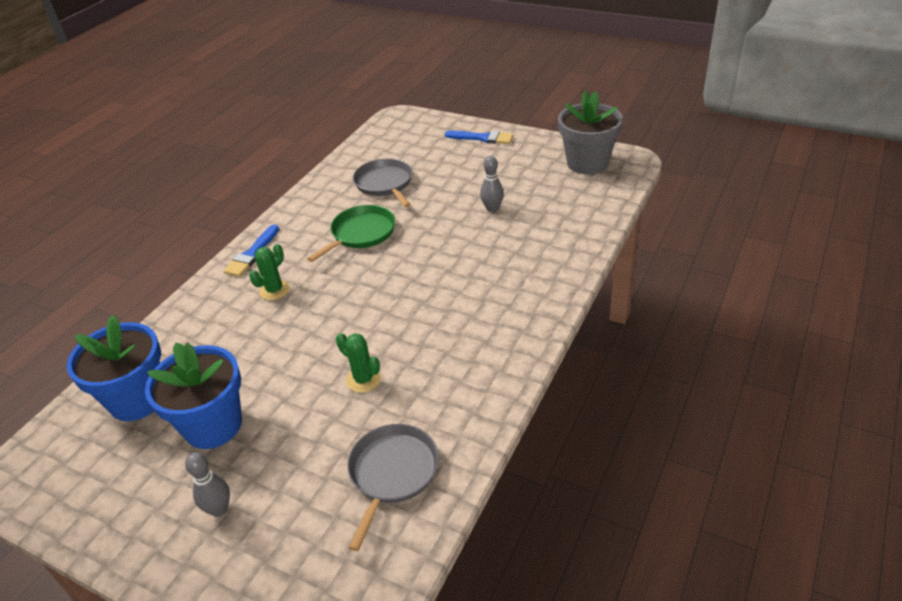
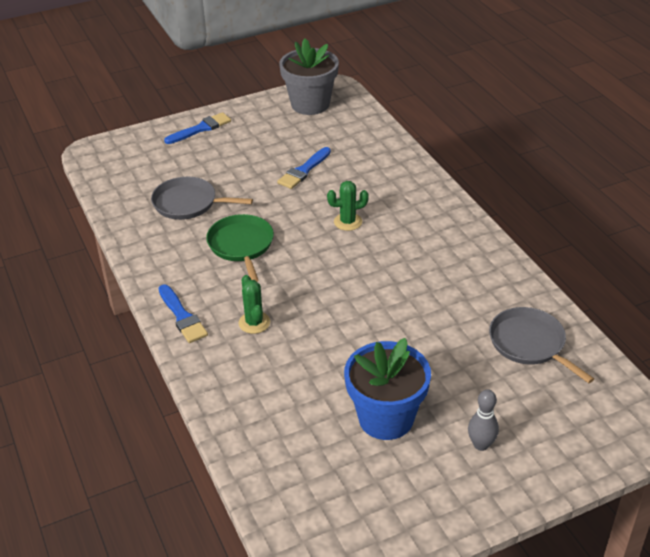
camera: 55 degrees left, 0 degrees up
blue flower pot [67,315,161,421] -> none
green cactus [336,333,381,393] -> green cactus moved to [327,181,369,231]
grey bowling pin [480,156,504,213] -> blue brush [277,147,331,189]

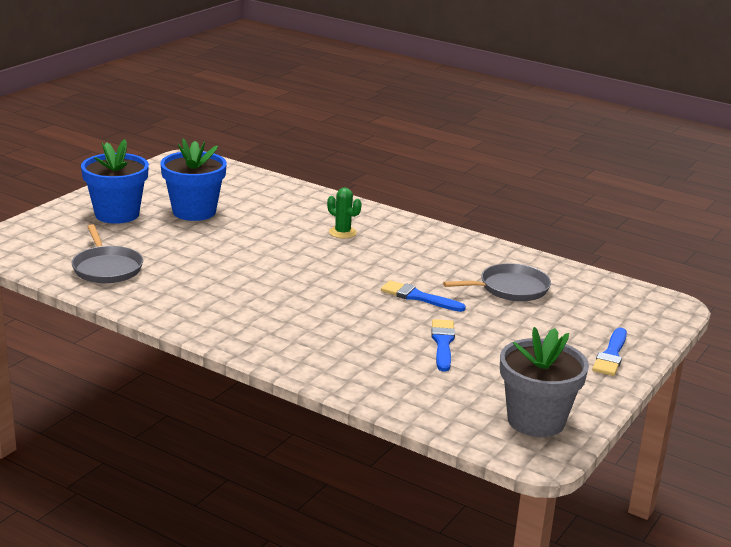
camera: 145 degrees right, 15 degrees down
blue brush [159,284,208,343] -> blue brush moved to [381,280,466,312]
green pan [206,214,274,282] -> none
green cactus [327,181,369,231] -> none
grey bowling pin [468,389,499,451] -> blue flower pot [81,139,149,224]
grey pan [489,307,594,383] -> grey pan turned 45 degrees clockwise [72,224,143,283]

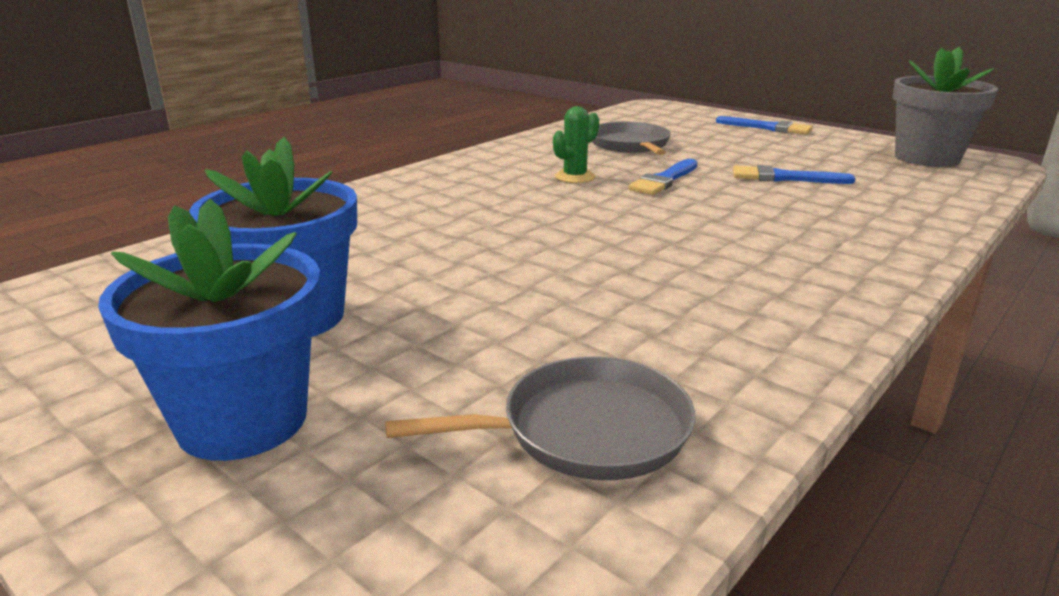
camera: 80 degrees left, 0 degrees up
green cactus [327,188,362,238] -> green cactus moved to [553,106,599,183]

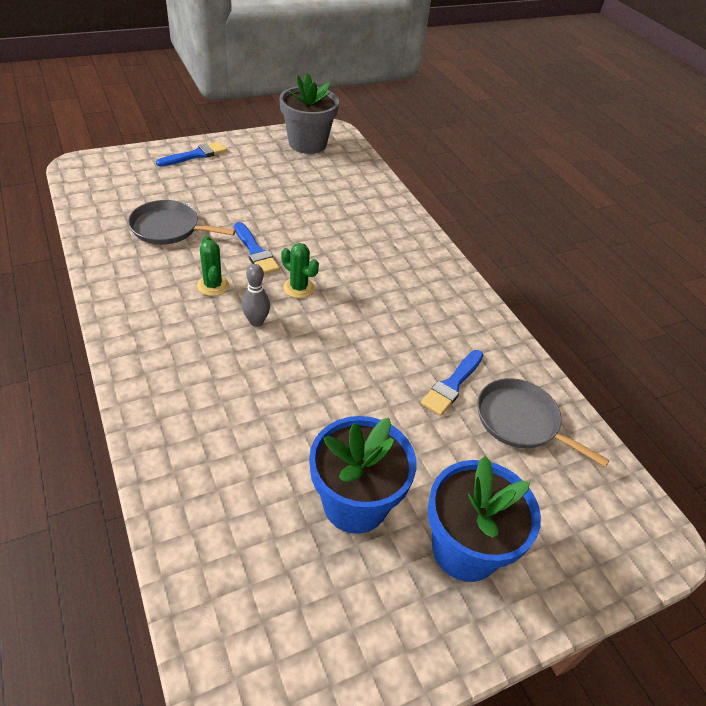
camera: 70 degrees left, 20 degrees up
grey pan [385,357,695,480] -> grey pan turned 60 degrees counterclockwise [477,378,610,467]
blue brush [733,165,856,184] -> blue brush moved to [421,350,483,416]
none -> grey bowling pin [242,264,270,327]
none -> green cactus [281,243,319,298]

